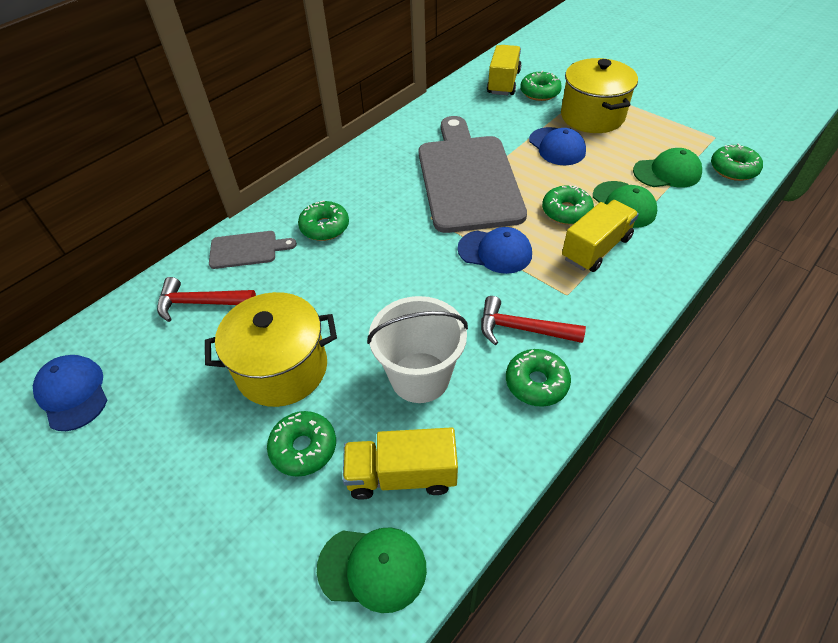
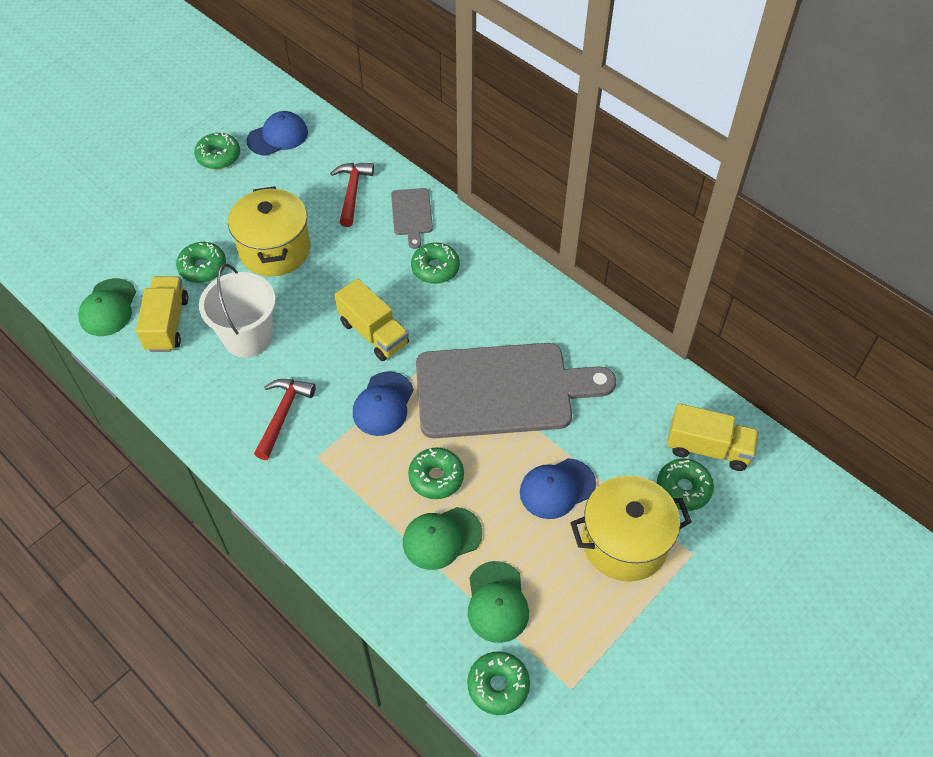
camera: 90 degrees right, 5 degrees up
green donut [506,349,571,407] -> green donut moved to [194,133,240,169]
yellow truck [562,200,639,272] -> yellow truck moved to [335,278,409,361]

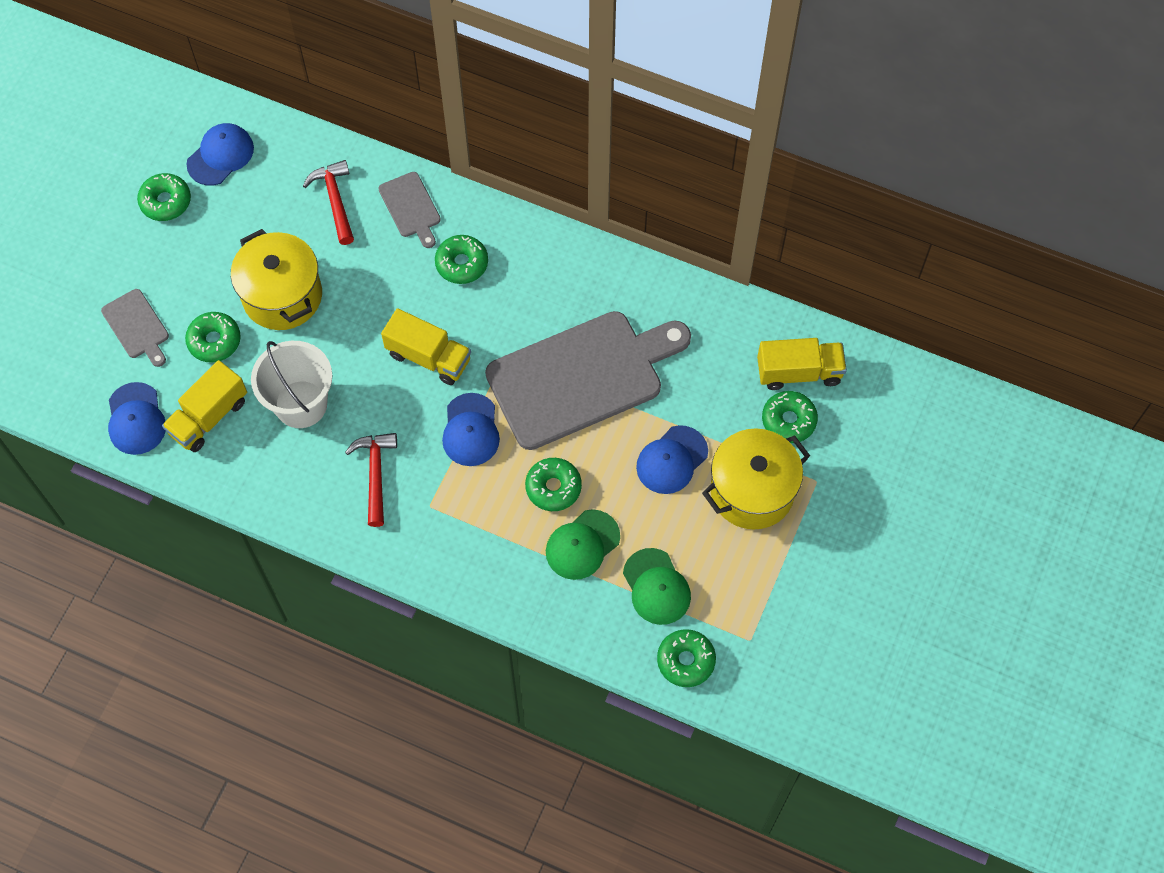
camera: 20 degrees left, 10 degrees up
green cap [78,278,136,336] -> blue cap [108,382,165,455]
yellow truck [136,276,188,352] -> yellow truck turned 120 degrees counterclockwise [162,360,247,452]
none -> grey cutting board [101,289,169,367]

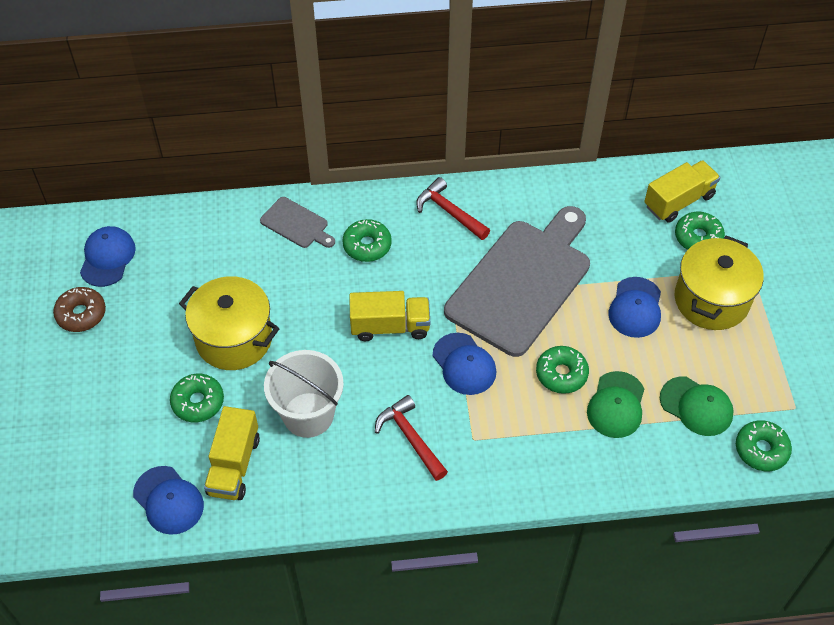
camera: 30 degrees left, 10 degrees down
grey cutting board [101,289,169,367] -> none
green donut [137,173,191,221] -> brown donut [53,287,106,332]
red hammer [303,160,354,245] -> red hammer moved to [416,177,490,240]

